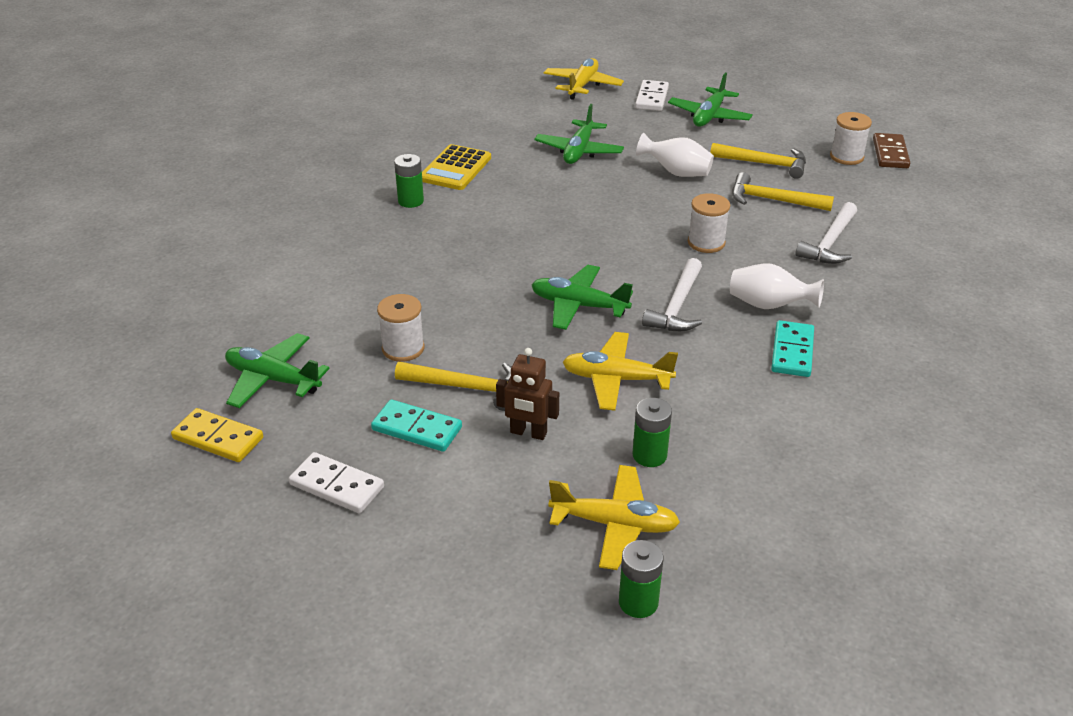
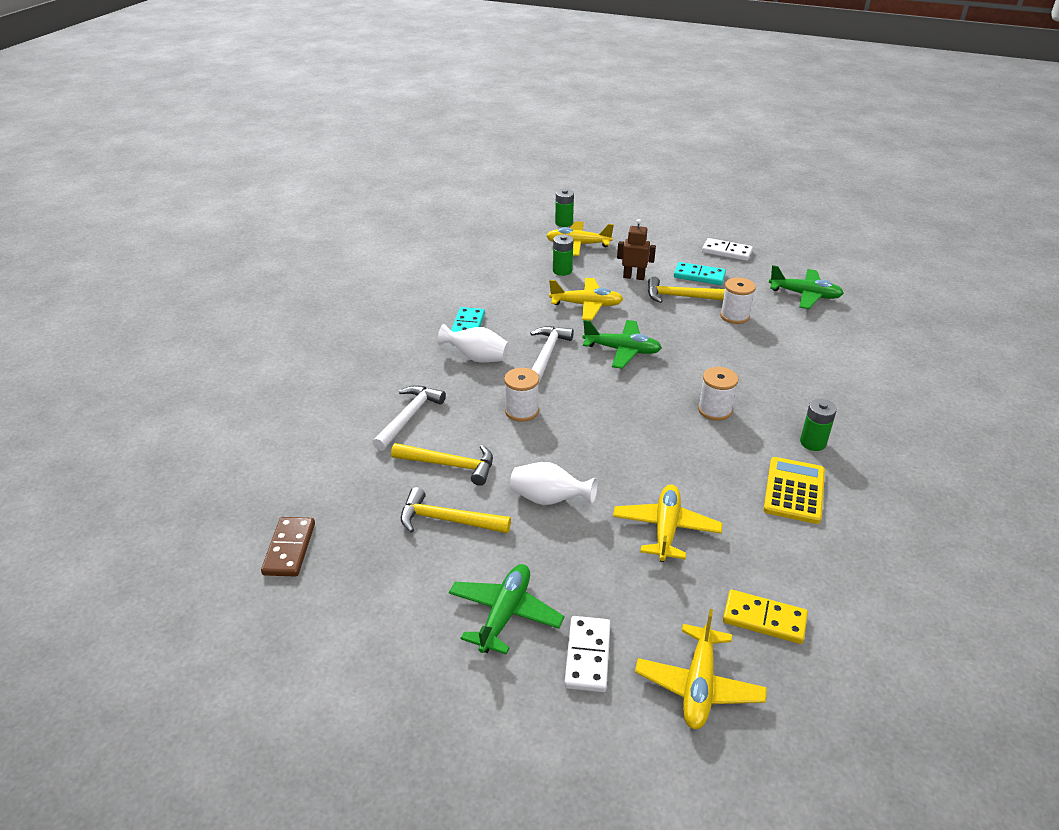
camera: 175 degrees right, 0 degrees up
yellow domino [171,408,263,462] -> yellow domino moved to [723,590,808,644]
green plane [534,104,624,164] -> yellow plane [613,485,722,562]
white spool [830,112,872,165] -> white spool moved to [698,367,738,421]

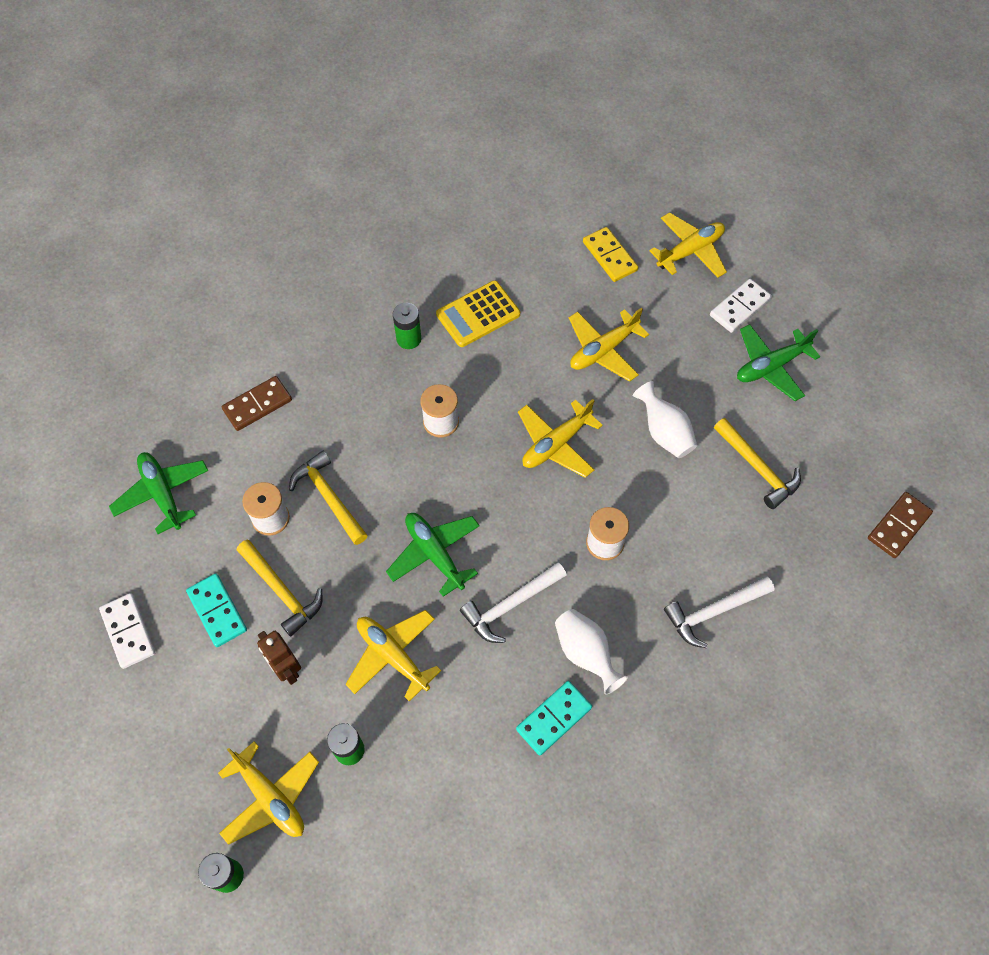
camera: 140 degrees left, 25 degrees up
yellow hammer [391,443,493,486] -> yellow hammer moved to [289,451,368,545]
none -> brown domino [222,376,292,431]
none -> yellow plane [518,399,603,478]

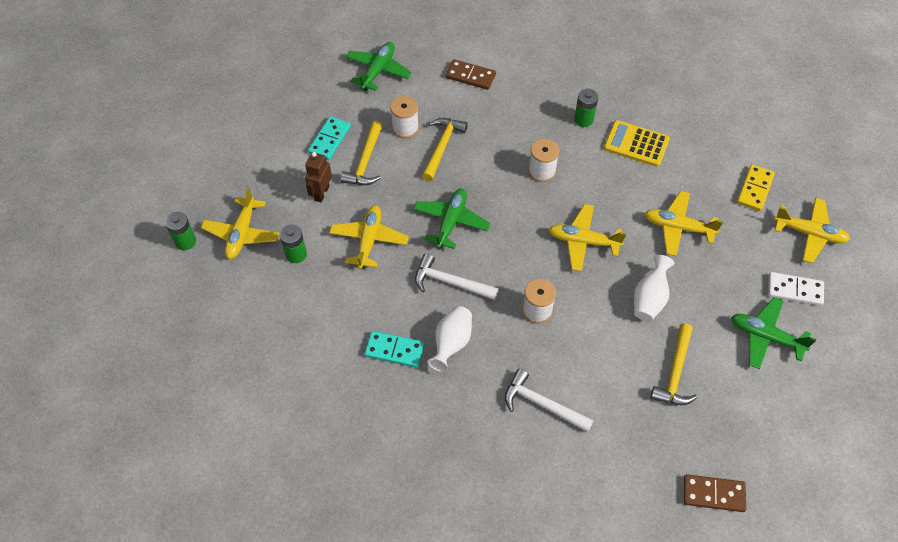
camera: 55 degrees right, 5 degrees down
white domino [99,593,155,669] -> none

